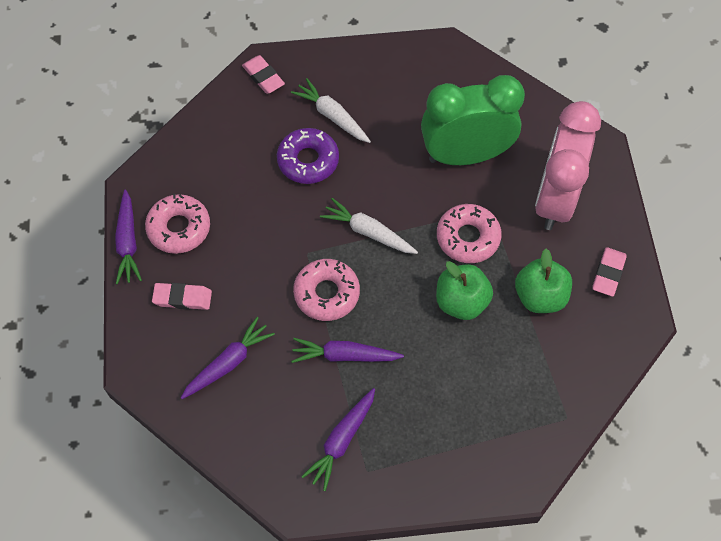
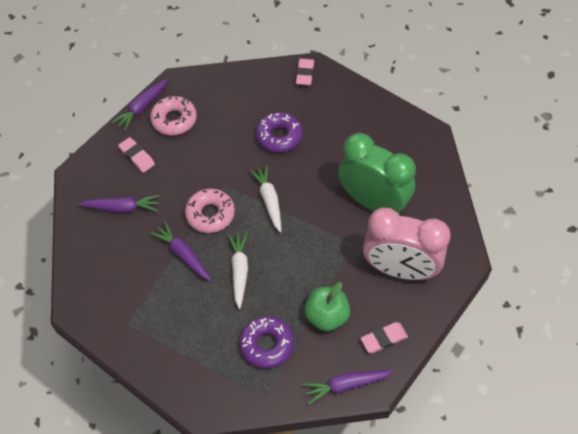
camera: 45 degrees right, 5 degrees down
white carrot [291,78,371,143] -> white carrot moved to [228,233,248,309]
purple carrot [301,388,375,491] -> purple carrot moved to [302,370,393,404]
green apple [436,261,493,320] -> none
pink donut [437,204,502,263] -> none
pink clock [535,101,601,230] -> pink clock turned 135 degrees counterclockwise [363,208,451,280]
none -> purple donut [239,316,294,369]

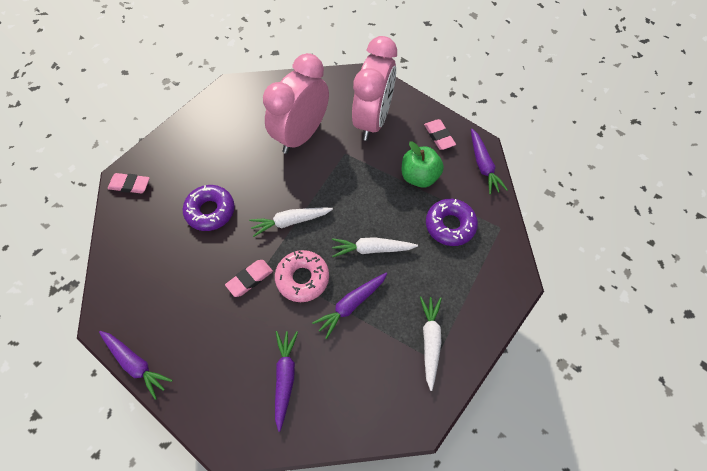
camera: 90 degrees left, 5 degrees up
pink eraser [118,137,155,173] -> pink eraser moved to [225,260,273,297]
pink donut [150,96,197,135] -> none
green clock [338,133,416,216] -> pink clock [263,53,329,154]
none -> white carrot [420,296,442,391]

